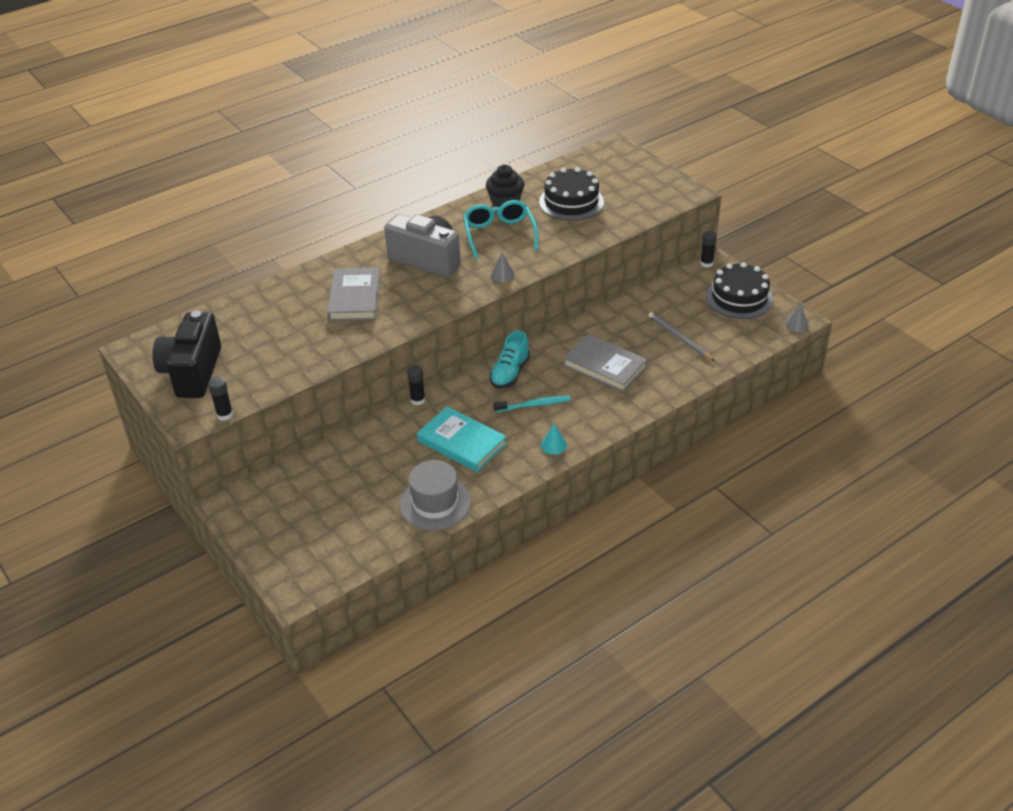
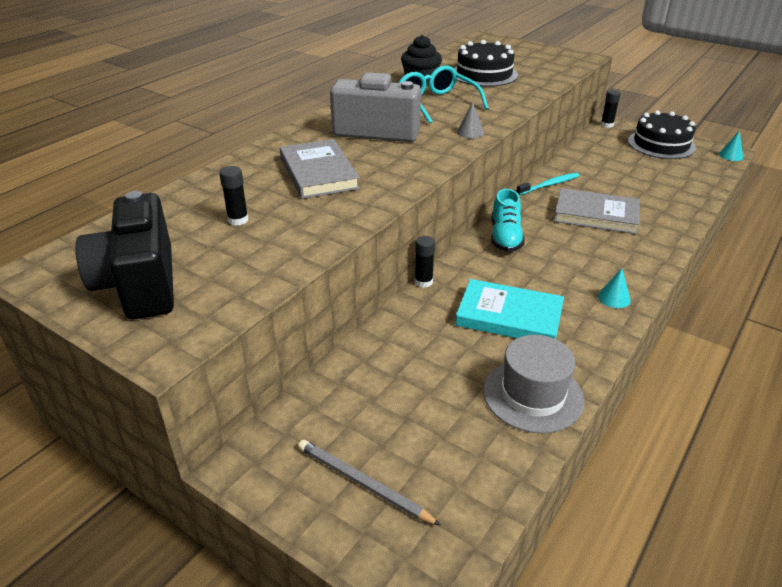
camera: 20 degrees left, 5 degrees down
black glue stick [208,377,233,421] -> black glue stick moved to [219,166,249,226]
turquoise toothbrush [493,396,571,412] -> turquoise toothbrush moved to [517,173,580,195]
grey pencil [648,312,715,361] -> grey pencil moved to [298,440,441,526]
grey cone [785,303,809,332] -> turquoise cone [719,131,743,161]

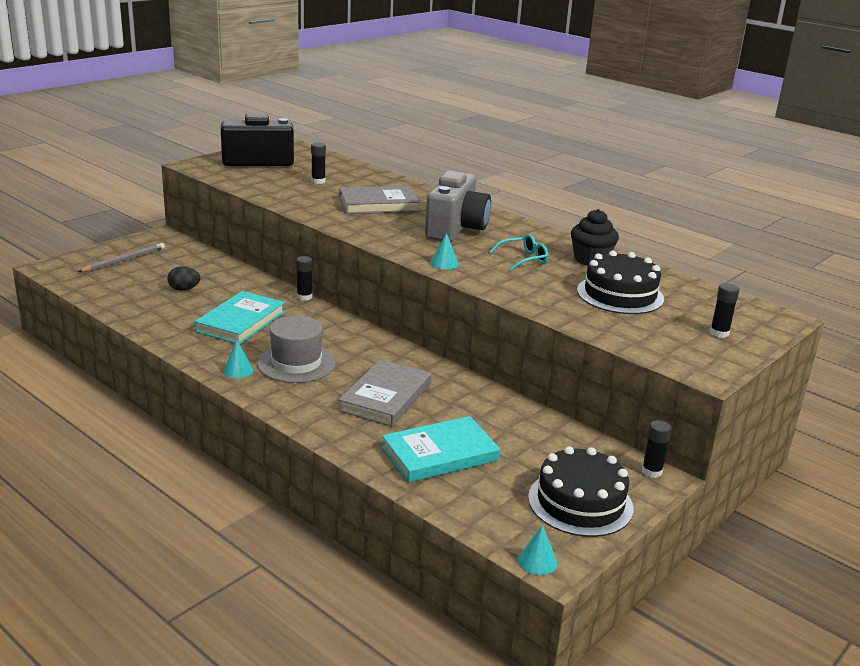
camera: 95 degrees right, 10 degrees down
turquoise glasses [399,66,489,124] -> turquoise glasses [489,234,548,271], size x0.61
grey cone [457,102,484,138] -> turquoise cone [430,233,459,270]
grey hat [483,335,584,433] -> grey hat moved to [257,316,336,383]
turquoise shoe [491,189,525,252] -> none
turquoise toothbrush [517,173,580,195] -> none
none -> black egg [167,266,200,291]
none -> turquoise book [382,416,500,483]
none -> black glue stick [710,283,739,338]

